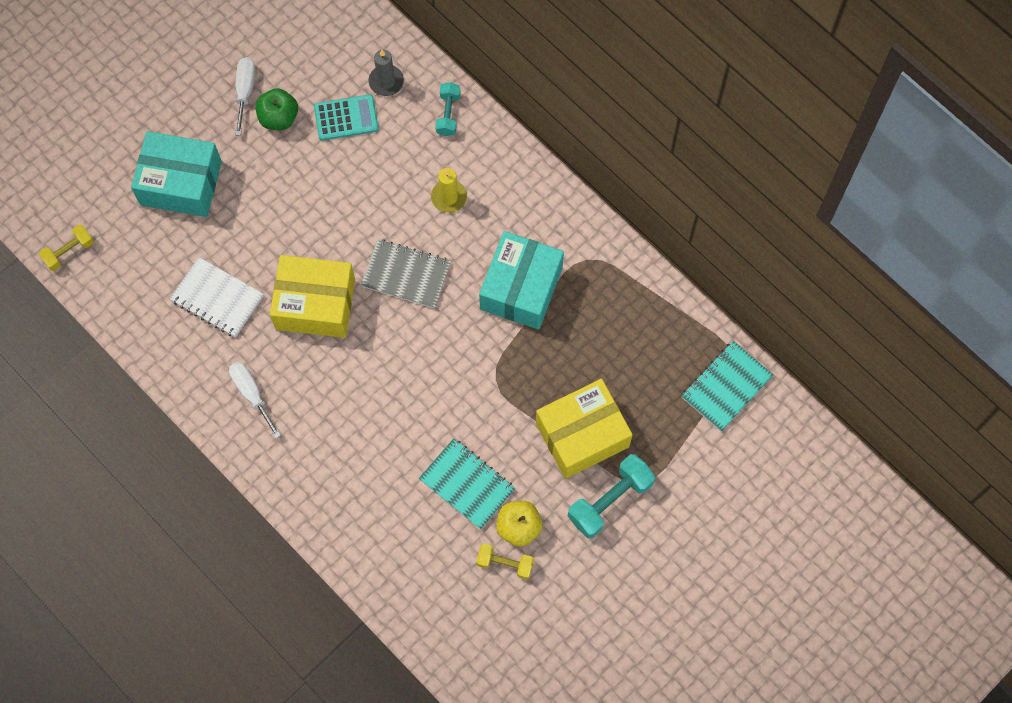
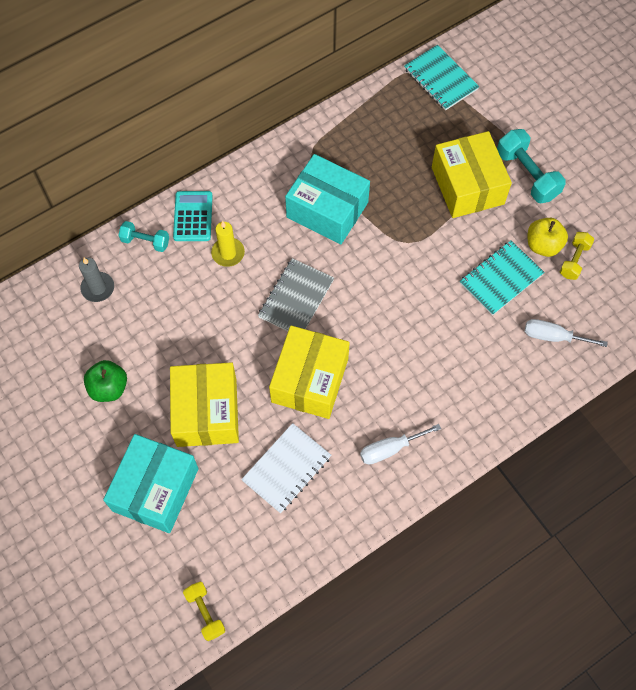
camera: 80 degrees left, 5 degrees down
white screwdriver [235,57,255,136] -> white screwdriver moved to [525,319,608,347]
turquoise calculator [314,94,379,141] -> turquoise calculator moved to [173,191,213,241]
none -> yellow box [170,362,239,447]

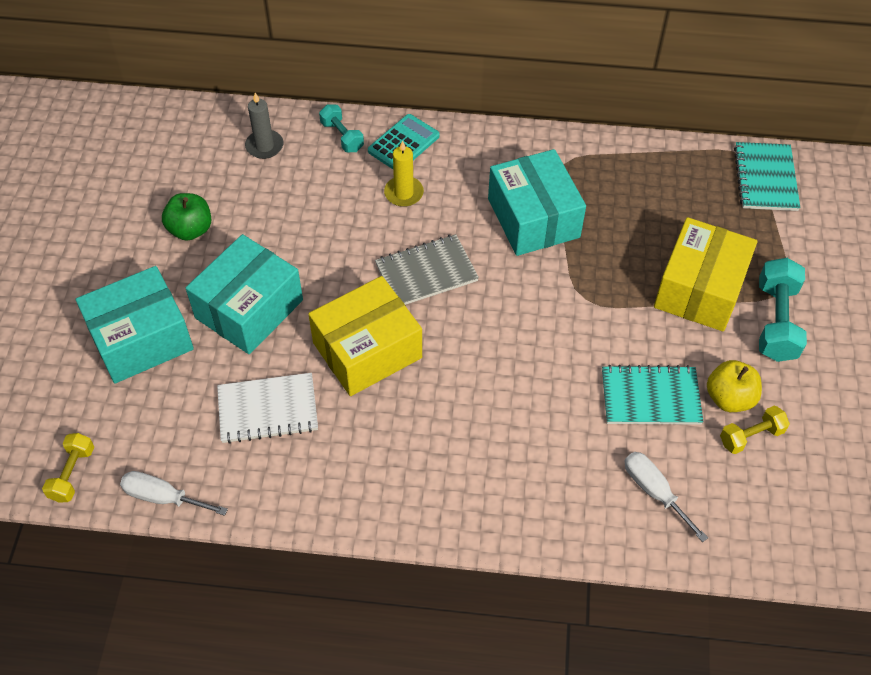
camera: 40 degrees right, 10 degrees down
yellow box [170,362,239,447] -> turquoise box [186,234,303,354]
white screwdriver [360,424,441,465] -> white screwdriver moved to [120,471,228,516]

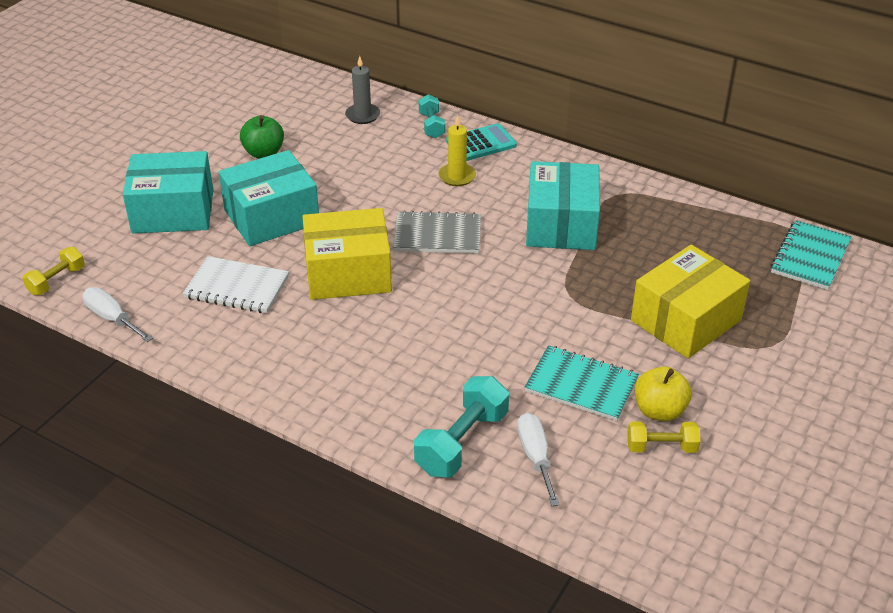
camera: 25 degrees right, 15 degrees down
turquoise dumbbell [759,258,807,362] -> turquoise dumbbell moved to [414,376,509,478]

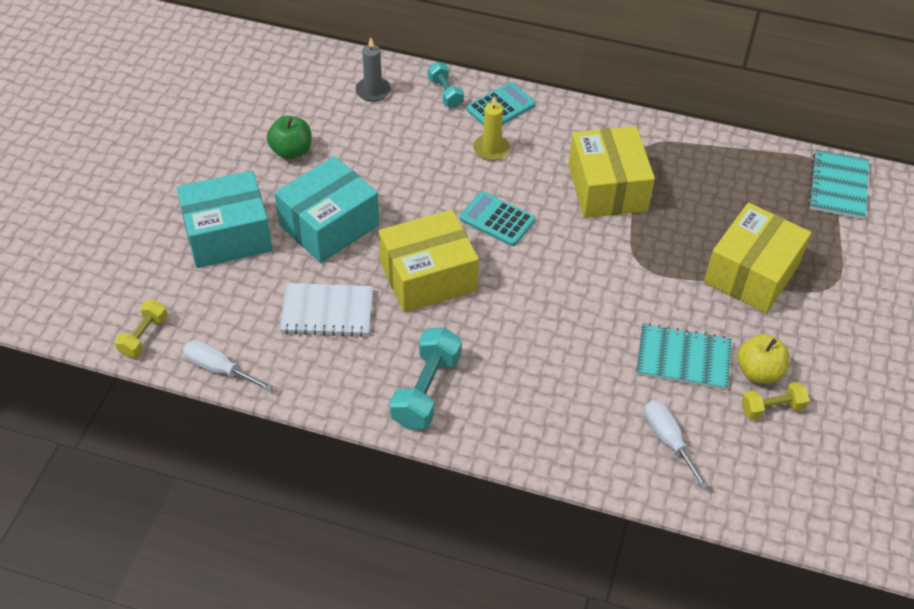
camera: 15 degrees left, 10 degrees up
grey notebook [393,211,481,254] -> turquoise calculator [459,191,535,246]
turquoise dumbbell [414,376,509,478] -> turquoise dumbbell moved to [390,327,462,429]
turquoise box [526,161,600,250] -> yellow box [568,126,655,218]

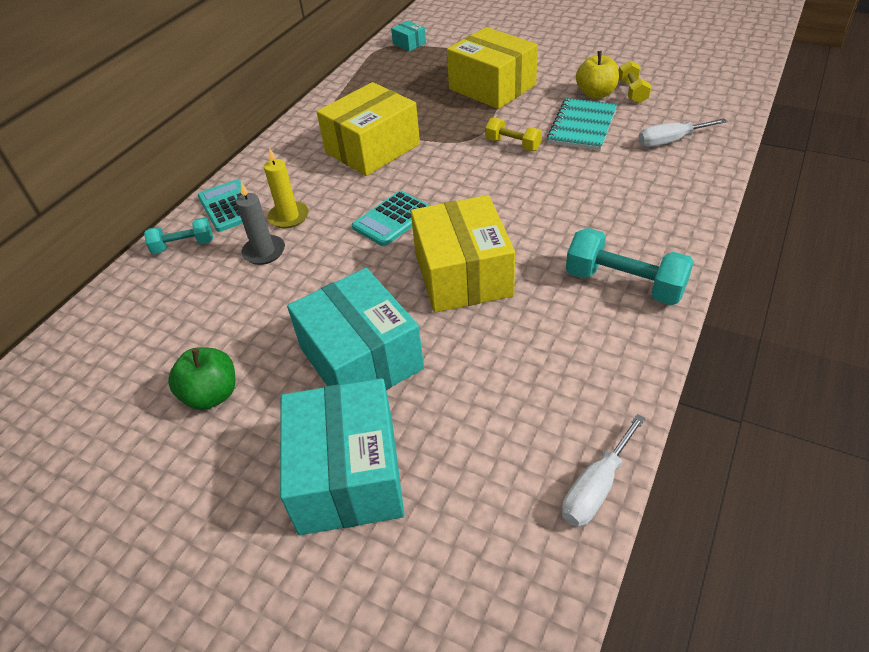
camera: 75 degrees left, 5 degrees down
yellow dumbbell [115,300,167,357] -> yellow dumbbell moved to [485,118,542,151]
white notebook [279,283,373,337] -> none
grey candle [355,37,391,102] -> grey candle moved to [236,183,285,265]
yellow box [568,126,655,218] -> yellow box turned 45 degrees counterclockwise [317,82,420,176]
turquoise notebook [808,150,869,219] -> turquoise box [391,21,426,51]

